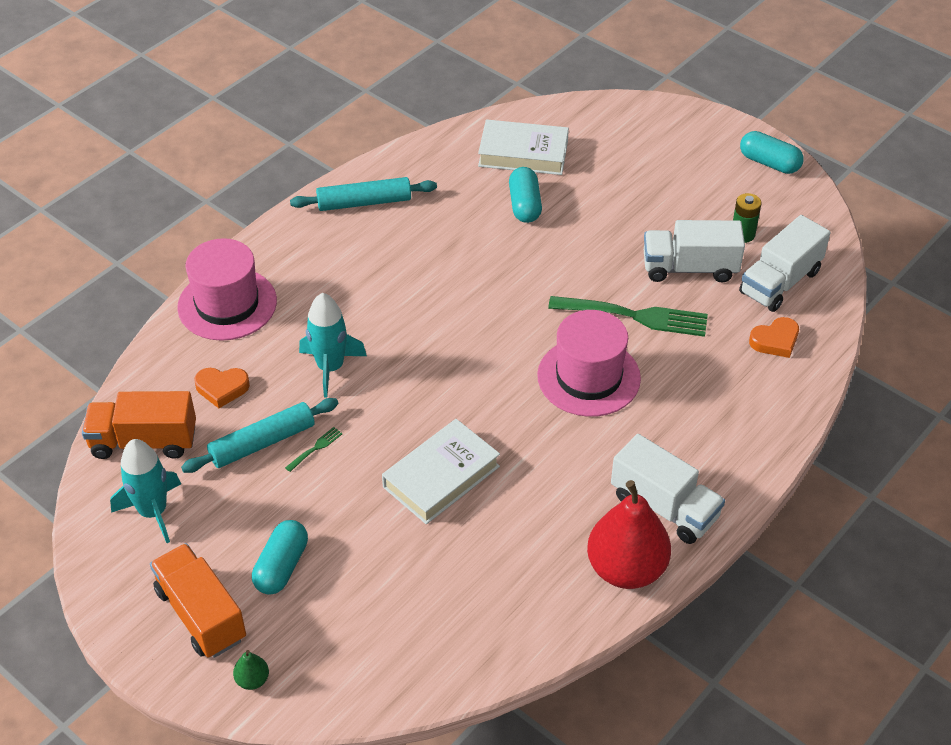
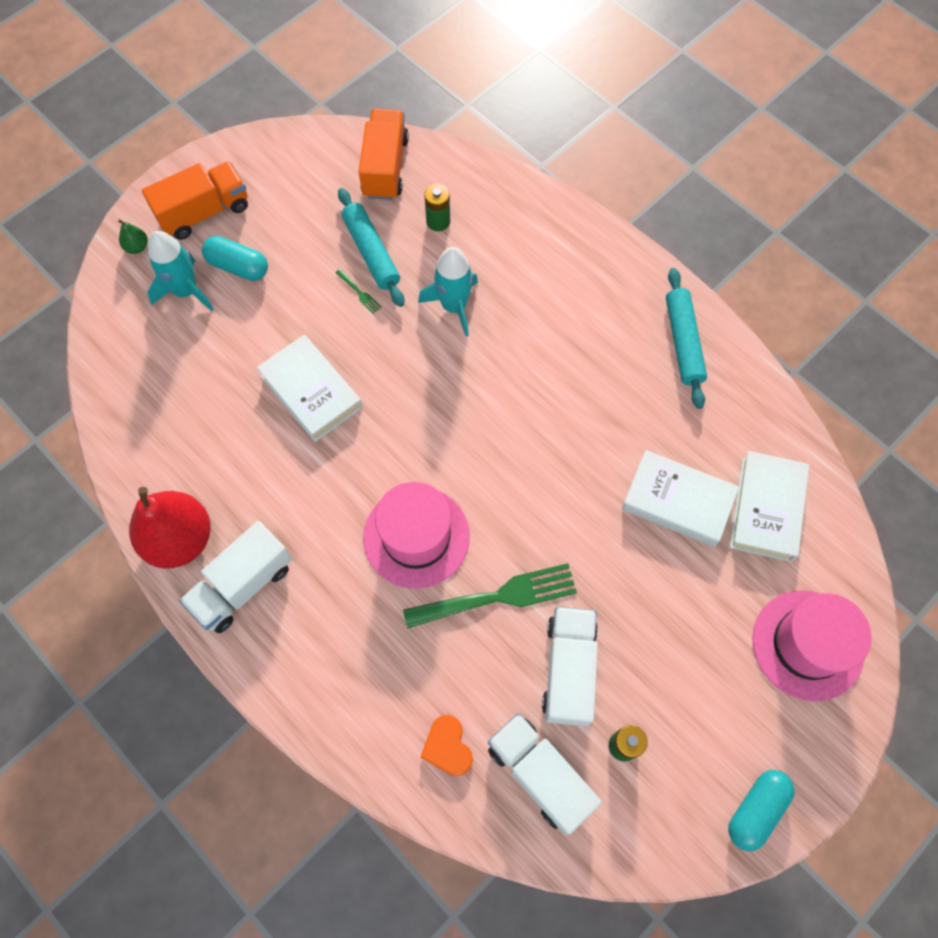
camera: 95 degrees right, 20 degrees up
turquoise rocket [110,439,181,543] -> turquoise rocket moved to [147,231,214,311]
pink hat [177,238,277,341] -> pink hat moved to [752,591,871,701]
orange heart [194,368,250,408] -> green battery [424,184,450,231]
turquoise capsule [509,167,542,223] -> white book [622,450,739,547]
green fork [548,296,708,337] -> green fork turned 120 degrees counterclockwise [403,563,577,628]

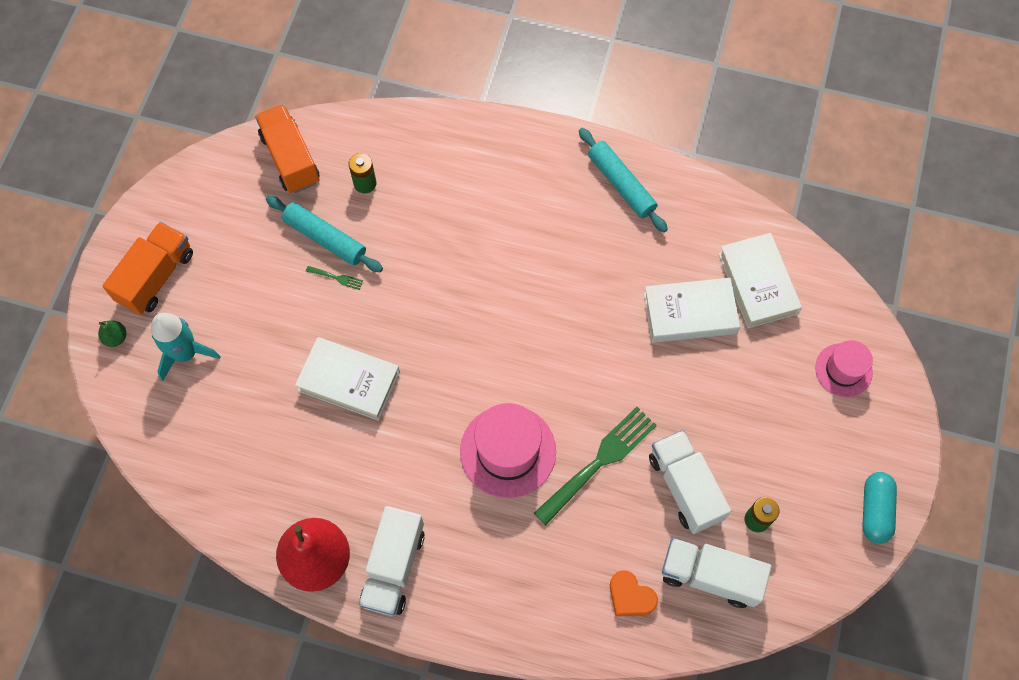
camera: 30 degrees left, 0 degrees up
turquoise capsule [202,236,268,281] -> none
turquoise rocket [418,247,478,337] -> none
pink hat [752,591,871,701] -> pink hat [815,340,873,397], size x0.61

